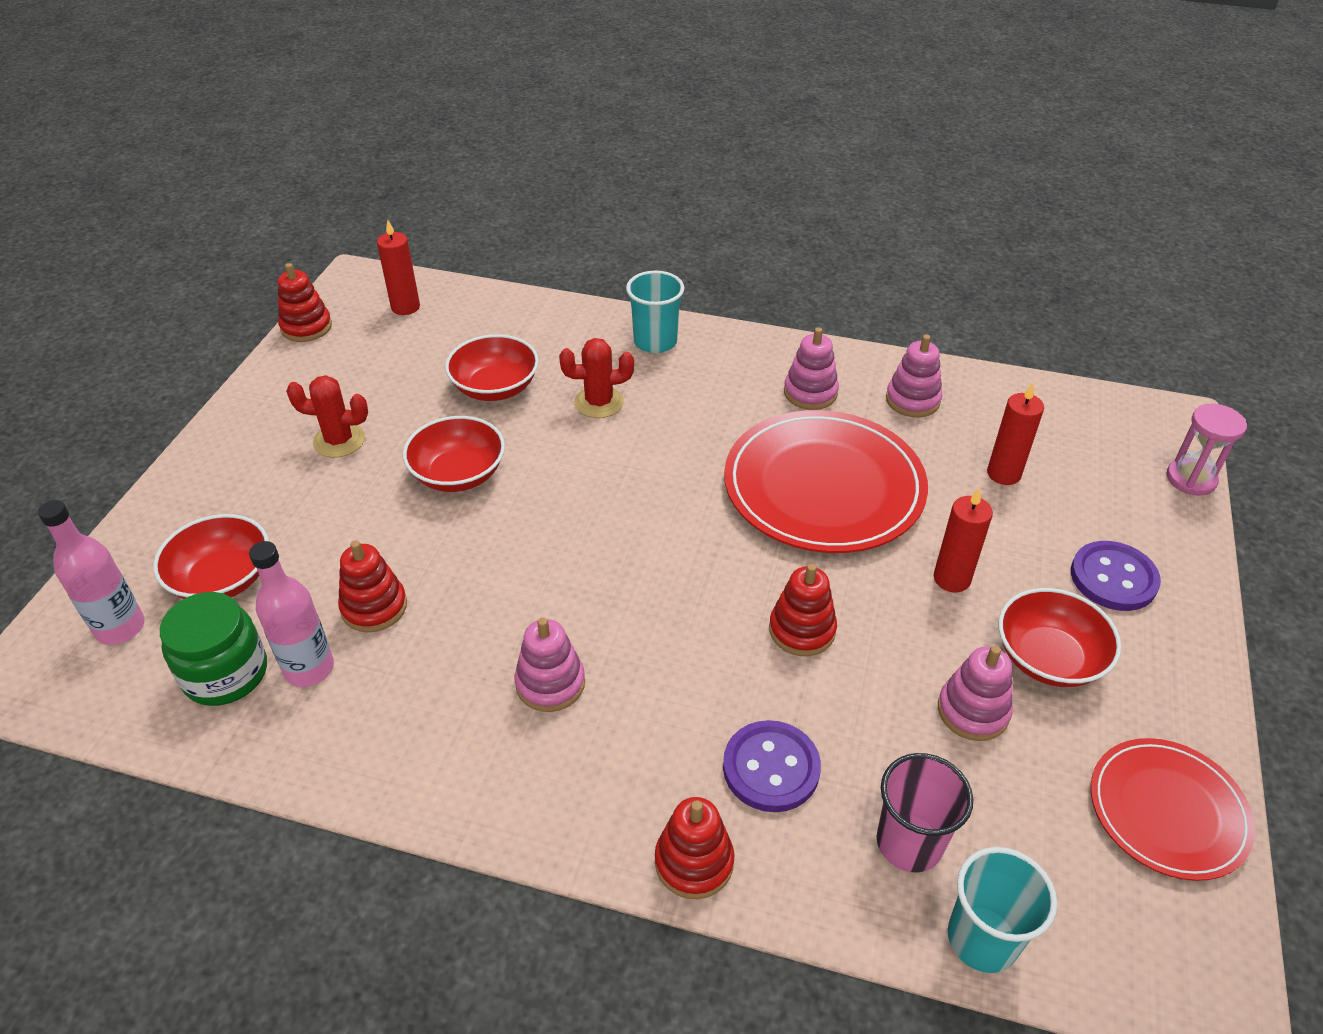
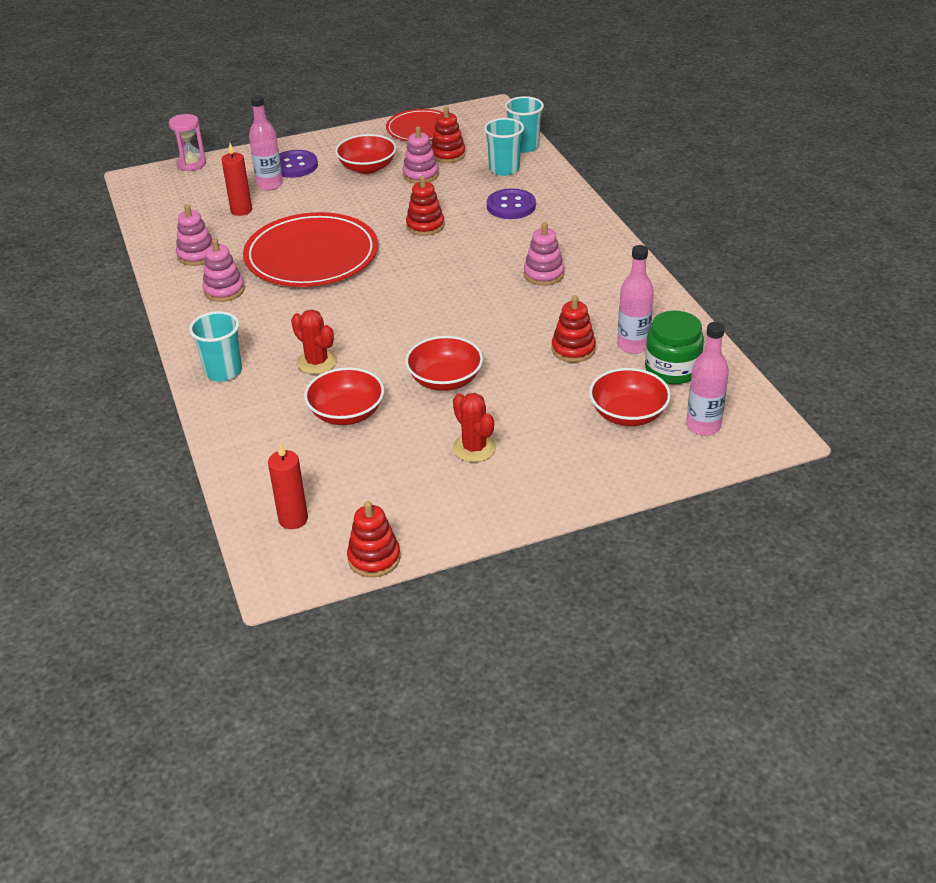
camera: 125 degrees left, 5 degrees down
red stacking toy [655,797,735,899] -> red stacking toy moved to [431,107,466,163]
pink cup [877,753,973,872] -> turquoise cup [484,118,524,176]
red candle [934,488,993,592] -> none
none -> pink bottle [249,95,283,190]

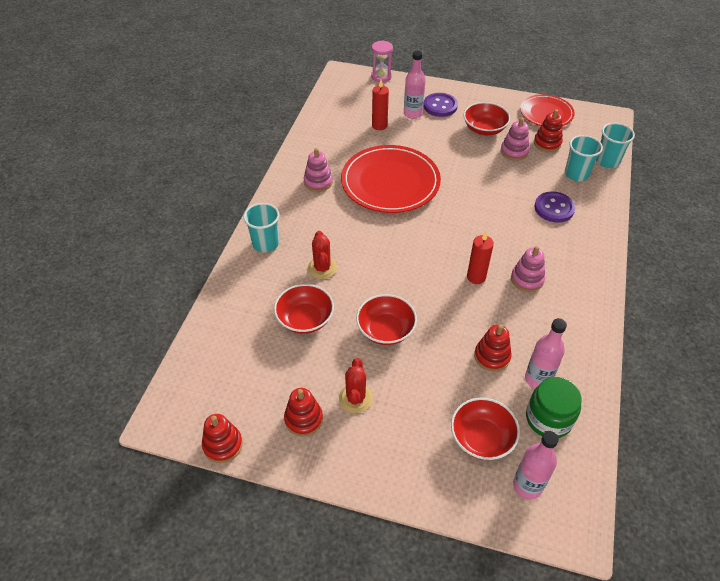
camera: 35 degrees right, 10 degrees up
pink stacking toy [176,204,212,266] -> none
red candle [268,443,308,529] -> red candle moved to [467,232,494,284]
red stacking toy [406,176,444,236] -> red stacking toy moved to [284,388,323,436]

